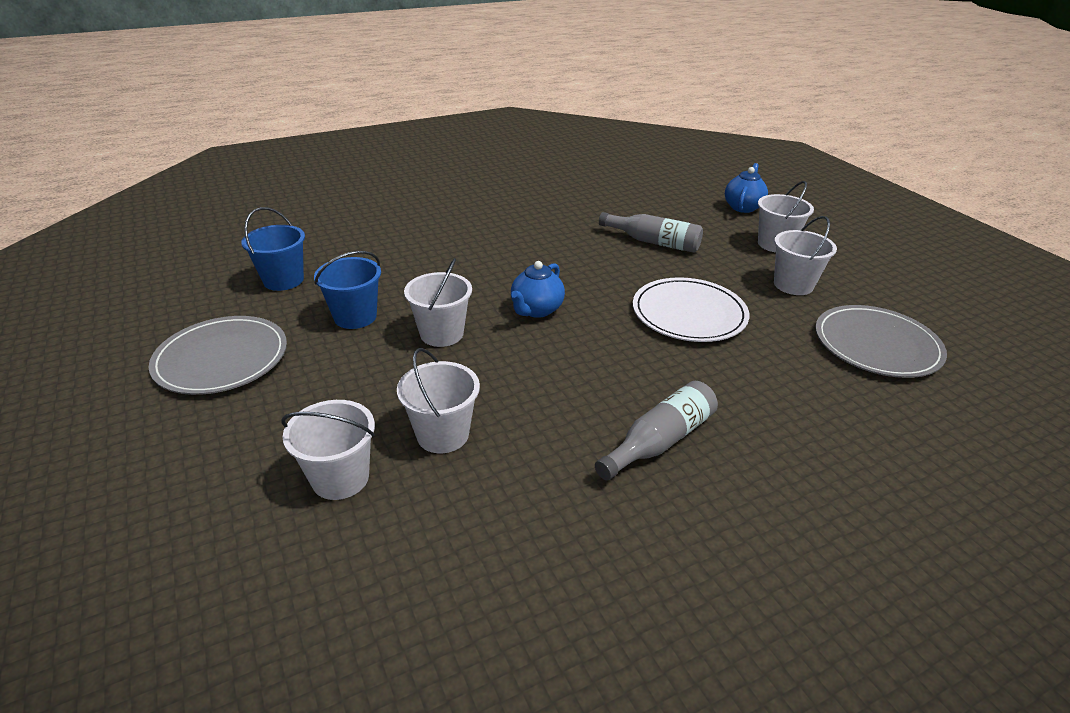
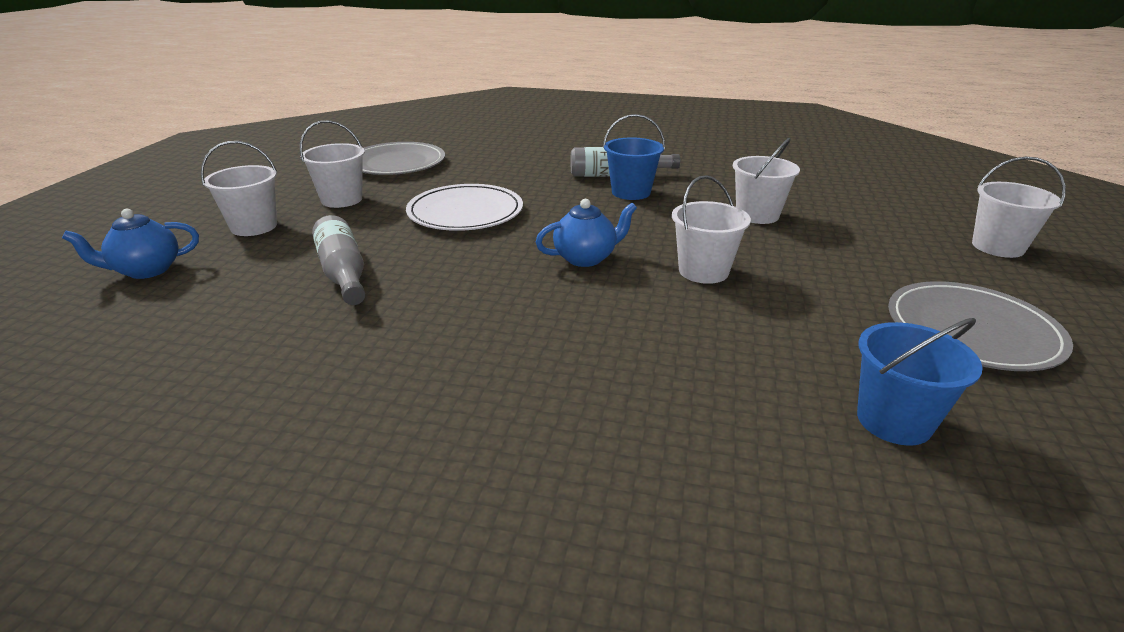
camera: 140 degrees left, 5 degrees down
white bucket [282,400,375,500] -> white bucket moved to [972,157,1066,258]
blue bucket [314,251,381,329] -> blue bucket moved to [603,114,665,200]

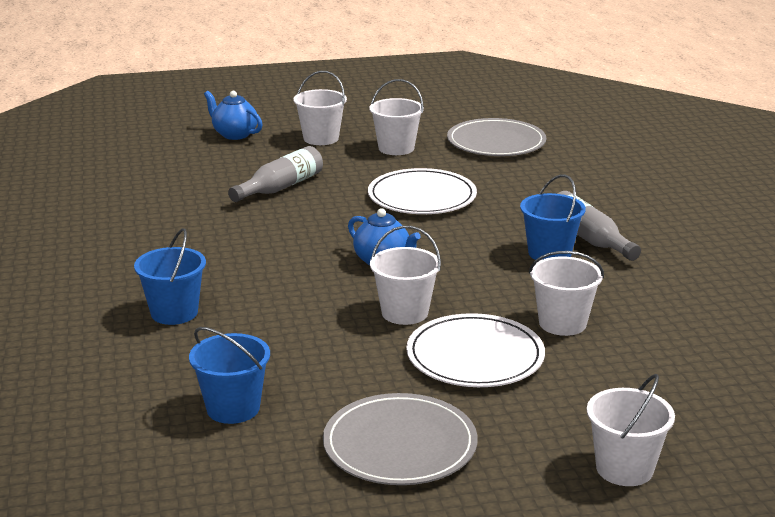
camera: 65 degrees right, 5 degrees down
none -> blue bucket [134,228,206,325]
none -> white plate [406,313,545,387]

